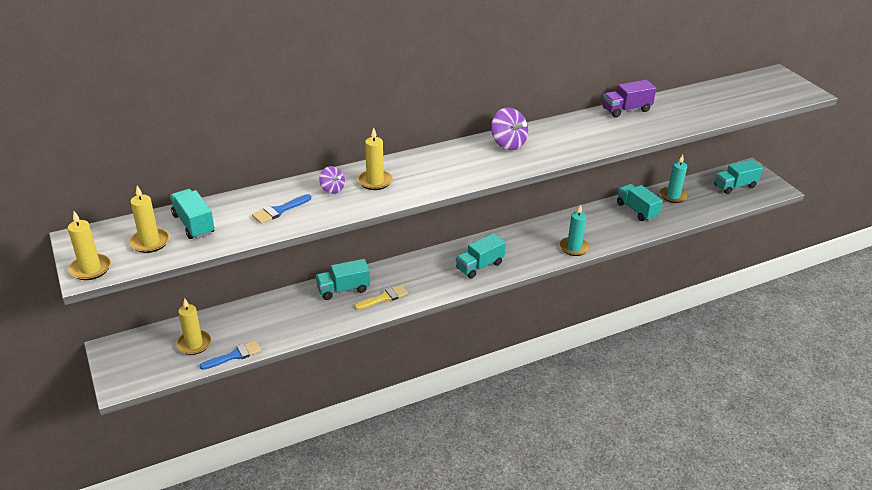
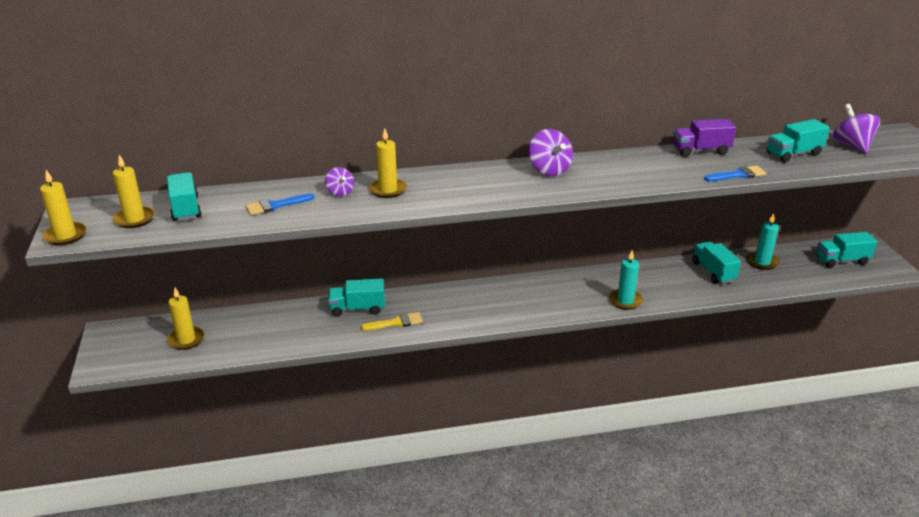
camera: 15 degrees right, 5 degrees down
blue brush [199,340,261,370] -> blue brush moved to [704,166,766,181]
turquoise truck [456,233,506,279] -> turquoise truck moved to [767,119,830,162]
none -> purple spinning top [833,104,880,154]

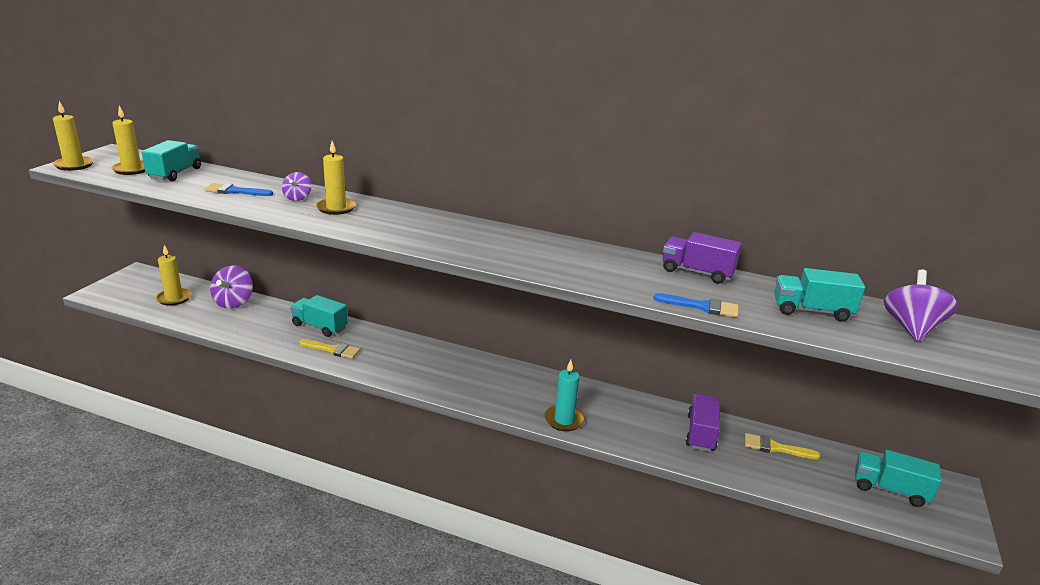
camera: 30 degrees right, 5 degrees down
purple spinning top [529,129,573,176] -> purple spinning top moved to [210,265,253,309]
turquoise truck [692,241,741,284] -> purple truck [686,394,720,452]
turquoise candle [747,213,779,270] -> yellow brush [745,433,821,459]

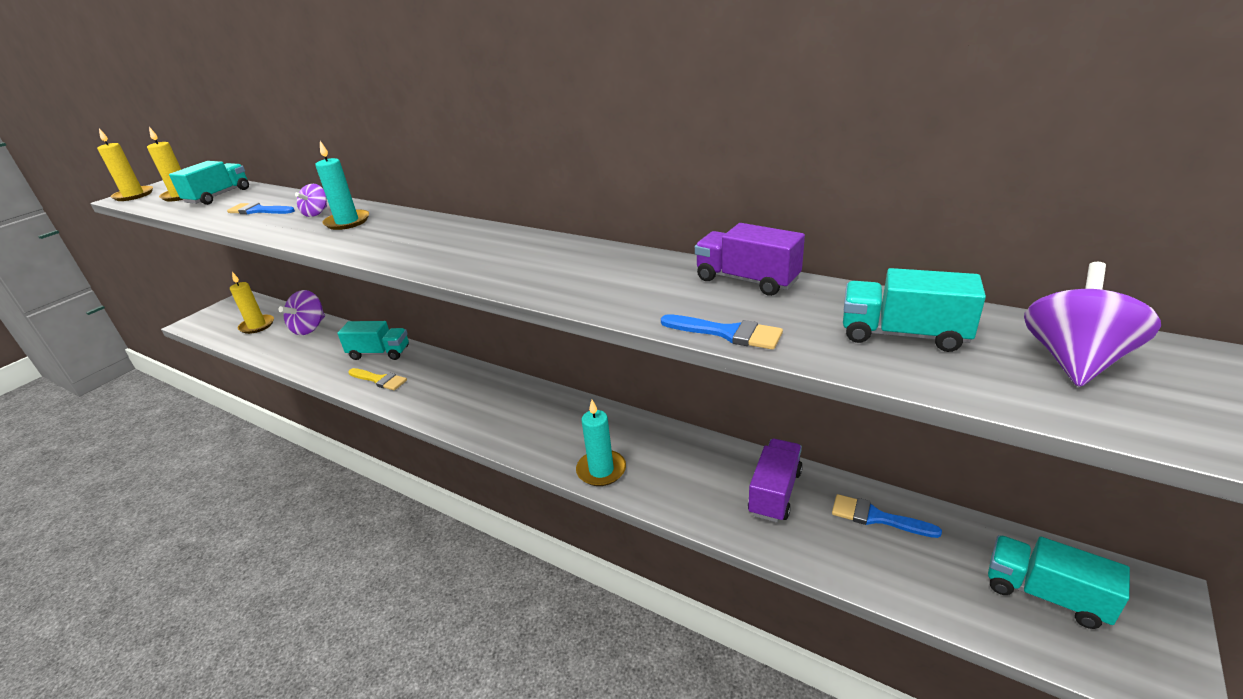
camera: 15 degrees right, 5 degrees up
turquoise truck [290,295,348,337] -> turquoise truck turned 150 degrees clockwise [337,321,409,360]
yellow candle [316,141,356,215] -> turquoise candle [315,141,369,230]
yellow brush [745,433,821,459] -> blue brush [832,494,942,538]

